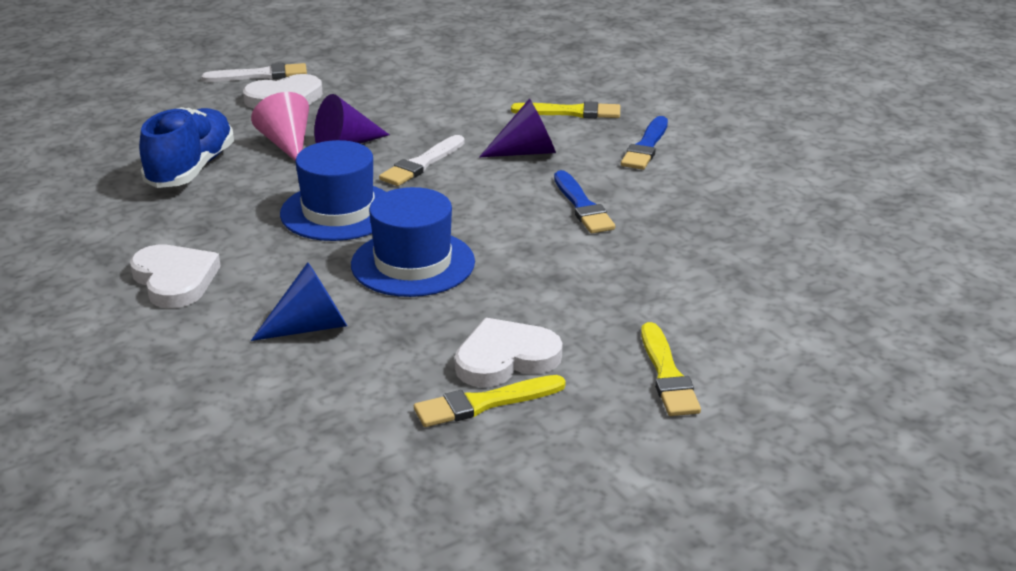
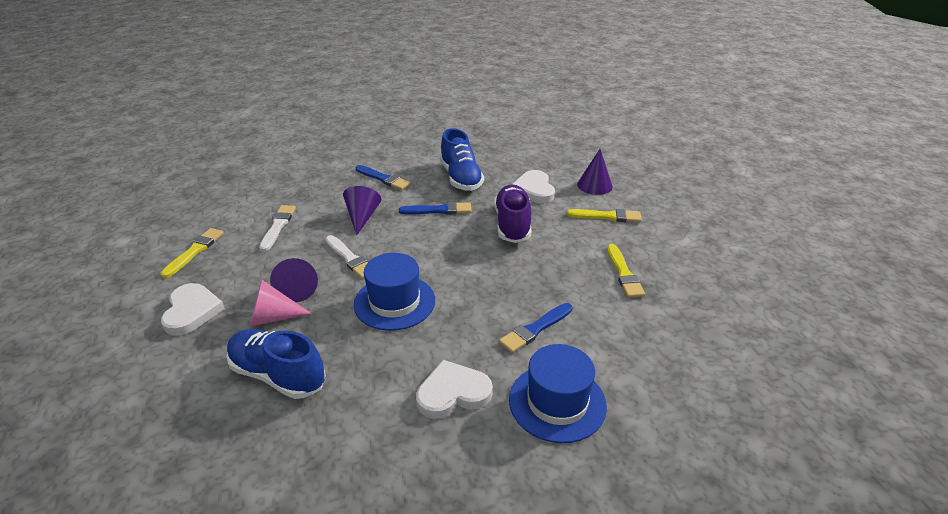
camera: 75 degrees left, 5 degrees up
white brush [202,63,307,82] -> white brush moved to [259,205,296,252]
blue cone [251,262,347,341] -> blue brush [499,303,572,353]
blue hat [351,187,475,297] -> blue hat moved to [509,344,607,443]
white heart [455,318,562,387] -> white heart moved to [512,170,555,203]
yellow brush [511,101,620,118] -> yellow brush moved to [161,228,224,278]
none -> blue shoe [440,128,484,191]
none -> purple shoe [494,185,531,243]
none -> purple cone [577,149,613,195]

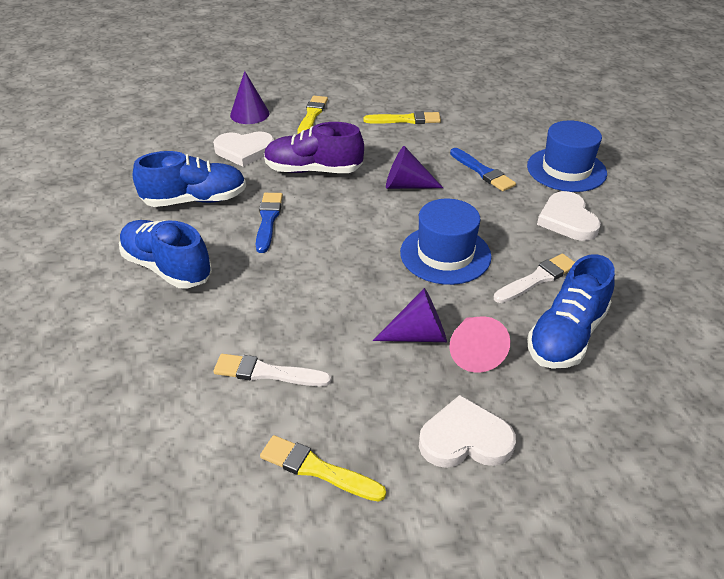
camera: 85 degrees left, 5 degrees up
white brush [326,235,368,279] -> white brush moved to [494,254,575,303]
purple cone [343,186,381,235] -> purple cone moved to [386,146,443,189]
blue brush [355,165,411,190] -> blue shoe [119,220,212,288]

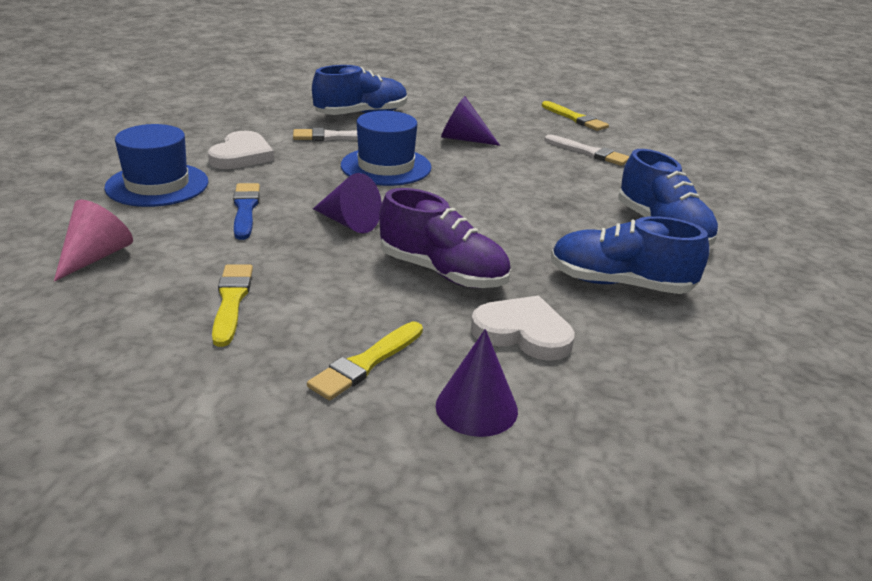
camera: 155 degrees left, 10 degrees down
blue brush [256,193,283,253] -> none
yellow brush [363,111,441,124] -> yellow brush turned 60 degrees clockwise [212,264,253,347]
white heart [419,395,516,468] -> none
pink cone [450,316,510,373] -> pink cone moved to [54,200,133,282]

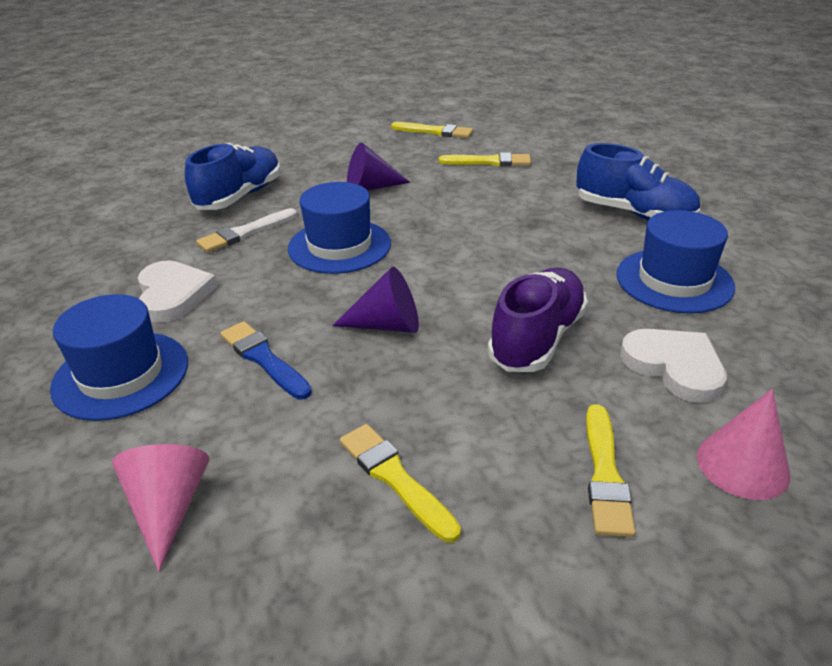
camera: 30 degrees left, 5 degrees up
purple shoe [379,188,511,288] -> purple shoe turned 60 degrees counterclockwise [488,268,588,372]
purple cone [436,329,518,437] -> pink cone [697,389,790,500]
white heart [471,296,575,361] -> white heart turned 60 degrees clockwise [620,329,727,403]
white brush [545,134,630,166] -> yellow brush [438,152,531,166]
blue shoe [551,216,709,294] -> blue hat [616,210,735,313]

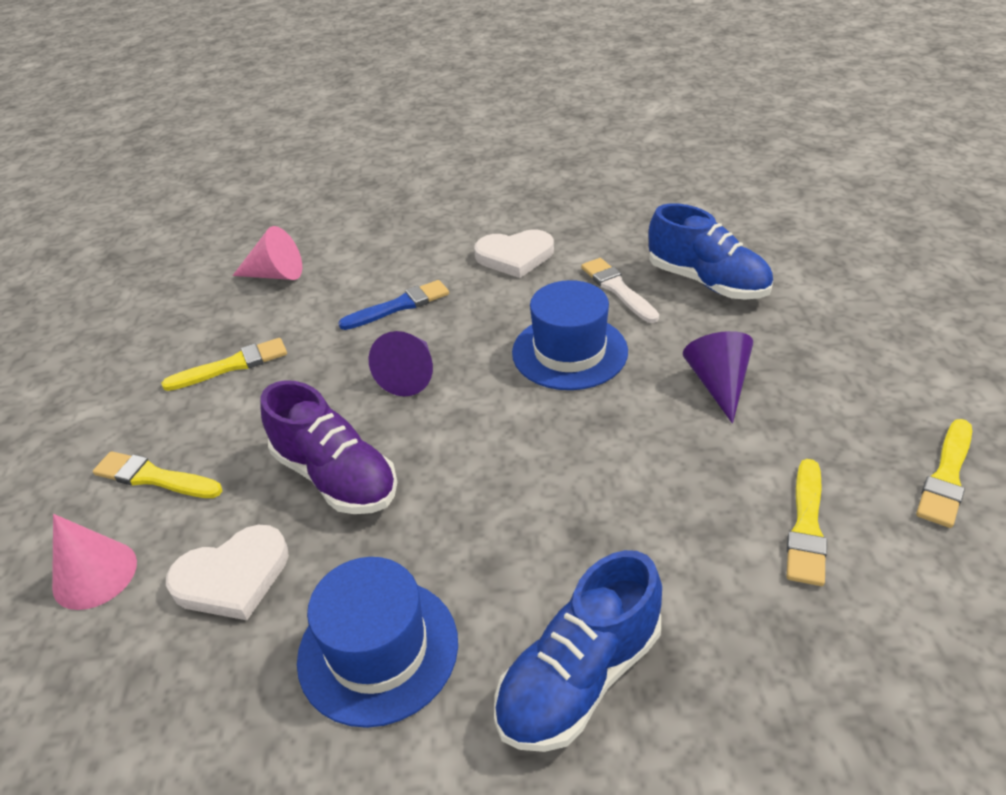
camera: 105 degrees right, 5 degrees up
blue hat [50,294,188,421] -> none

